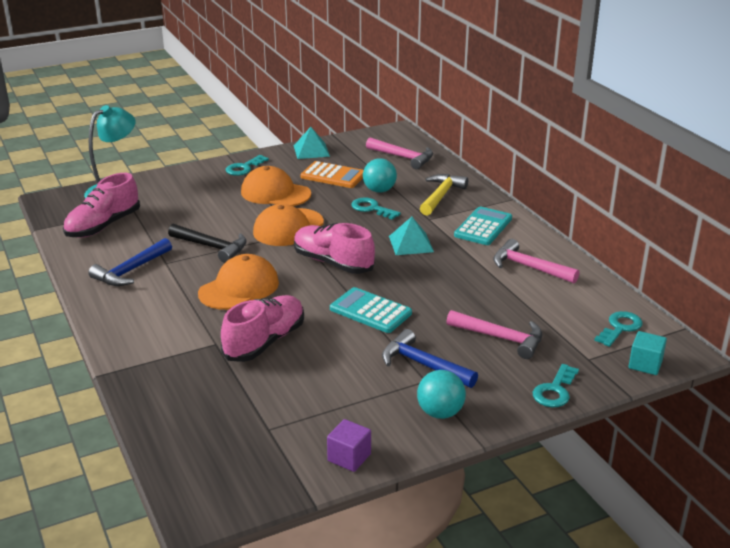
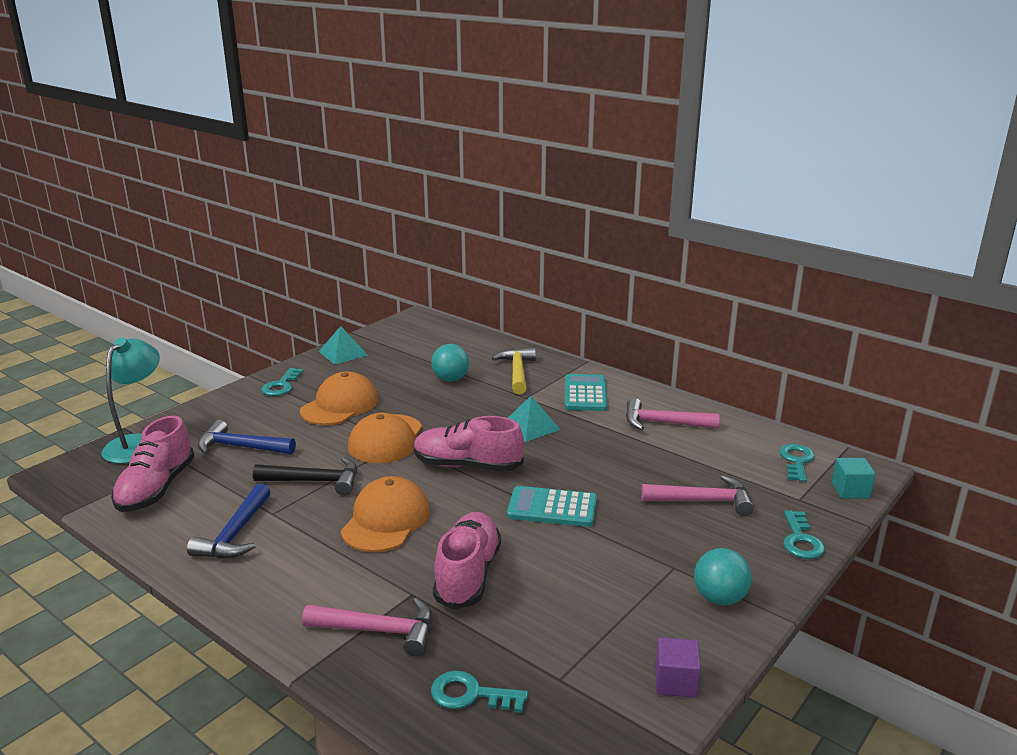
camera: 25 degrees left, 5 degrees down
orange cap [241,166,311,206] -> orange cap turned 120 degrees clockwise [300,372,378,425]
orange calculator [300,161,364,188] -> none
turquoise key [351,197,401,220] -> turquoise key moved to [431,671,528,713]
pink hammer [366,137,433,169] -> pink hammer moved to [302,598,433,657]
blue hammer [382,329,478,388] -> blue hammer moved to [198,420,296,455]

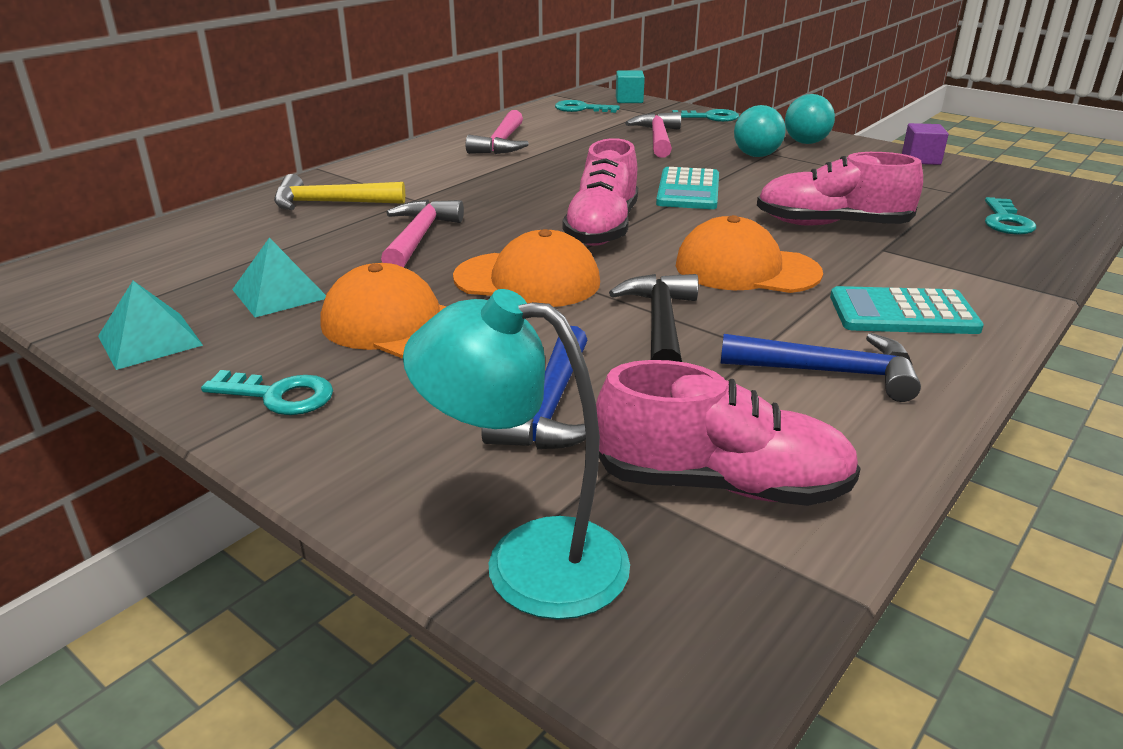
camera: 90 degrees left, 5 degrees up
pink hammer [302,598,433,657] -> pink hammer moved to [381,199,464,267]
turquoise ball [431,344,469,382] -> turquoise ball moved to [734,105,785,157]
turquoise pyramid [508,396,561,442] -> turquoise pyramid moved to [232,238,326,318]
turquoise calculator [565,374,607,411] -> turquoise calculator moved to [830,286,984,334]

